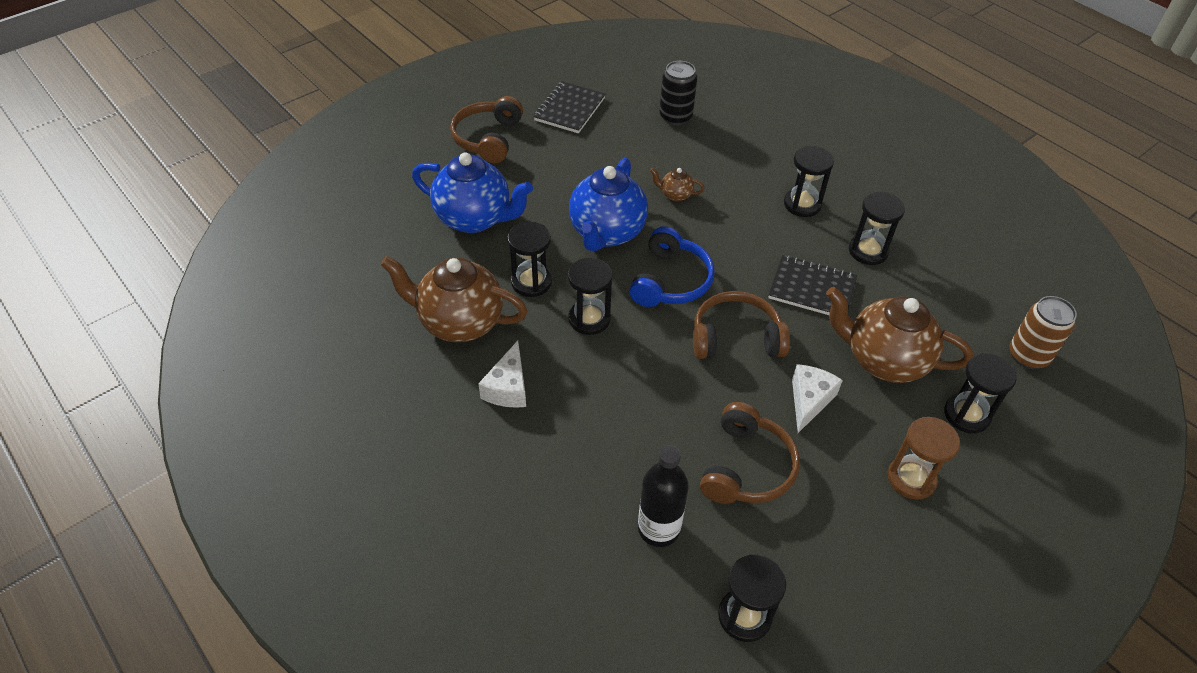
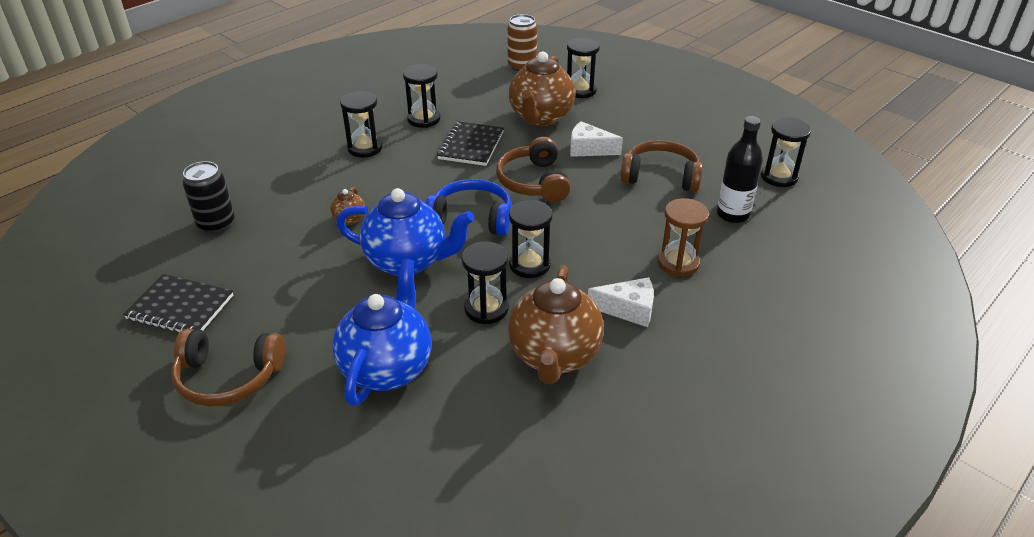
camera: 95 degrees left, 10 degrees down
brown hourglass [888,417,960,500] -> brown hourglass moved to [658,198,709,276]

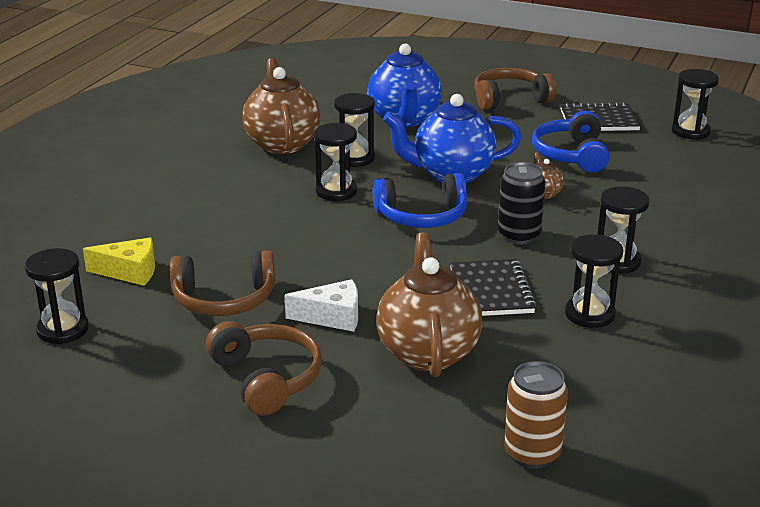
camera: 160 degrees right, 10 degrees down
black can [182,161,235,233] -> black can moved to [498,162,545,244]
brown headphones [496,137,571,202] -> brown headphones moved to [206,321,322,415]
black hourglass [567,37,600,98] -> black hourglass moved to [672,69,719,140]
white cheese [588,277,654,327] -> none
brown hourglass [658,198,709,276] -> none
black bottle [717,116,763,223] -> yellow cheese [83,237,155,286]
none -> blue headphones [532,111,610,173]

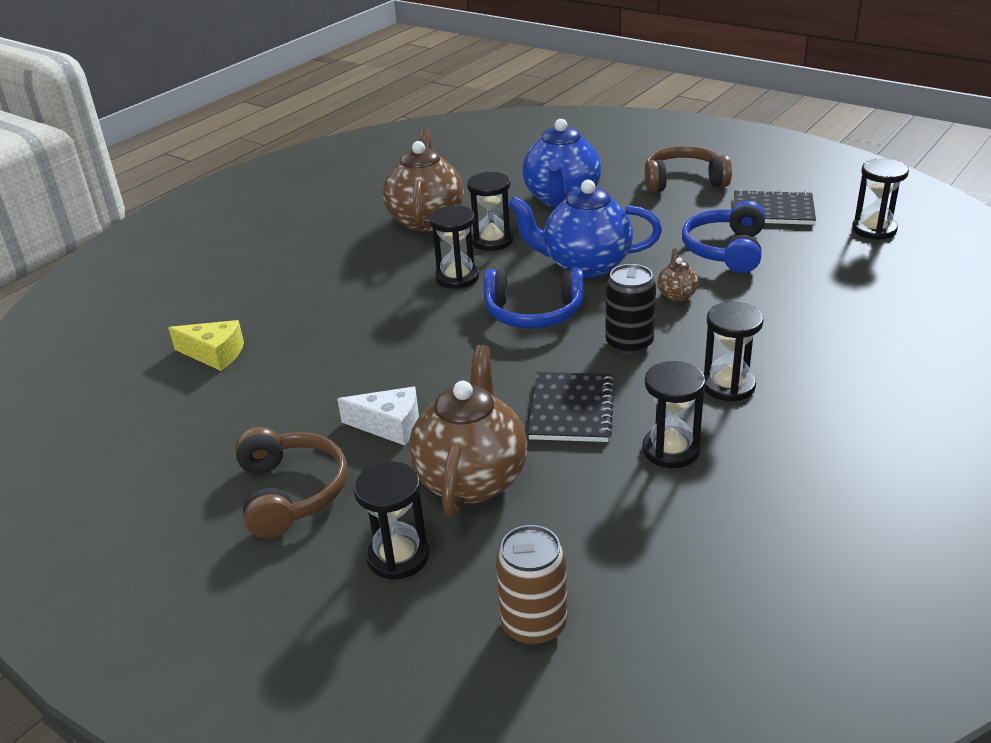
camera: 15 degrees right, 5 degrees up
black hourglass [25,248,89,344] -> black hourglass moved to [353,461,429,580]
brown headphones [170,250,275,316] -> none

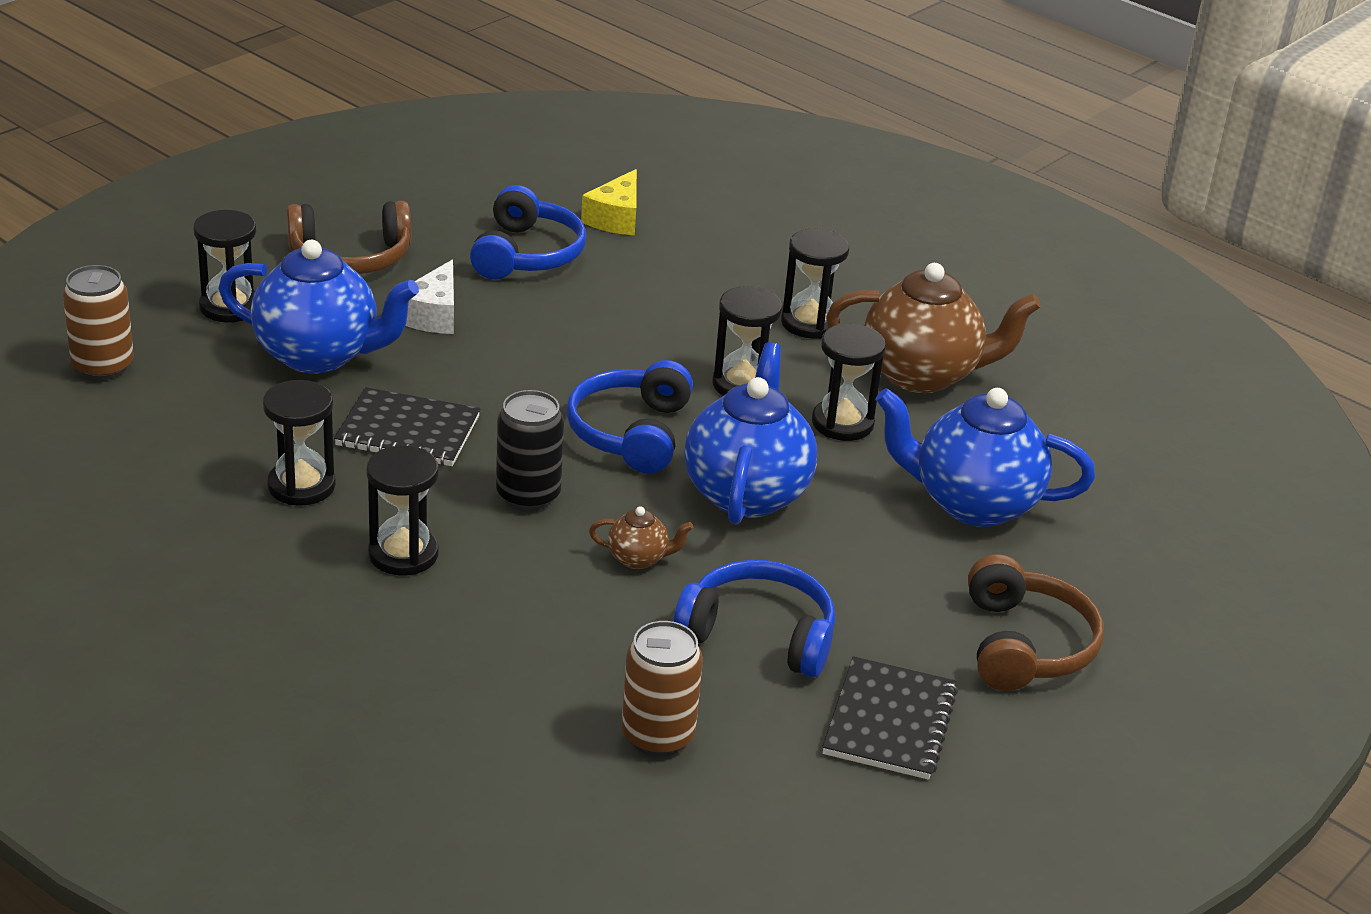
camera: 90 degrees right, 0 degrees up
brown teapot [409,345,527,517] -> blue teapot [218,240,419,373]
black hourglass [852,159,909,240] -> black hourglass moved to [781,229,849,339]
none -> blue headphones [470,185,587,279]
none -> brown can [622,621,703,757]

